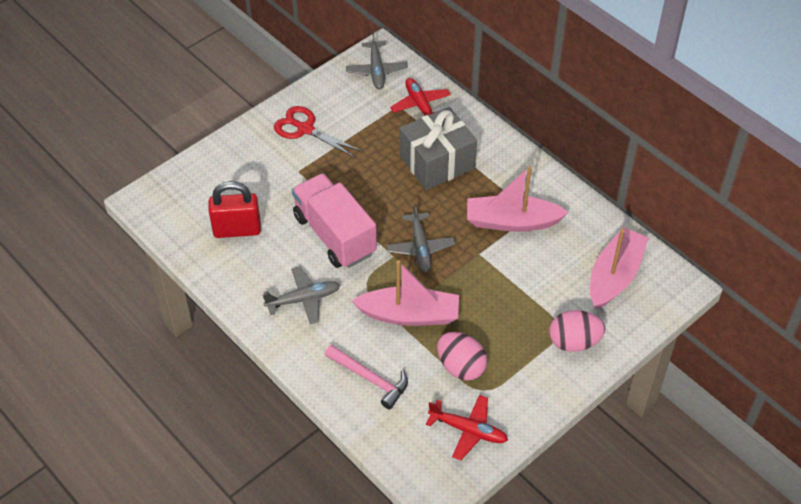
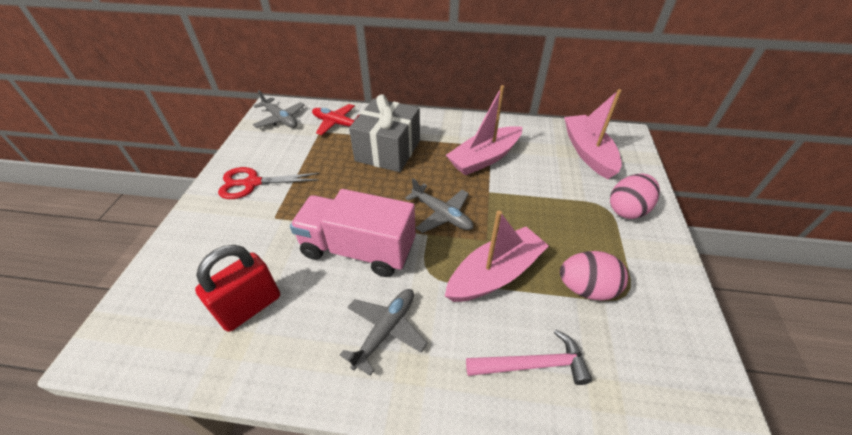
camera: 40 degrees left, 5 degrees down
red plane [426,395,508,460] -> none

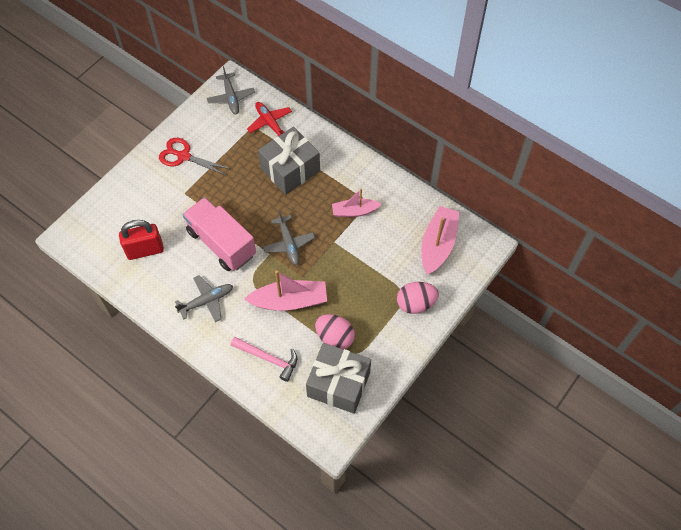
camera: 30 degrees right, 15 degrees up
pink boat [446,85,522,175] -> pink boat [332,188,382,217], size x0.64
none -> grey gift [306,343,371,414]

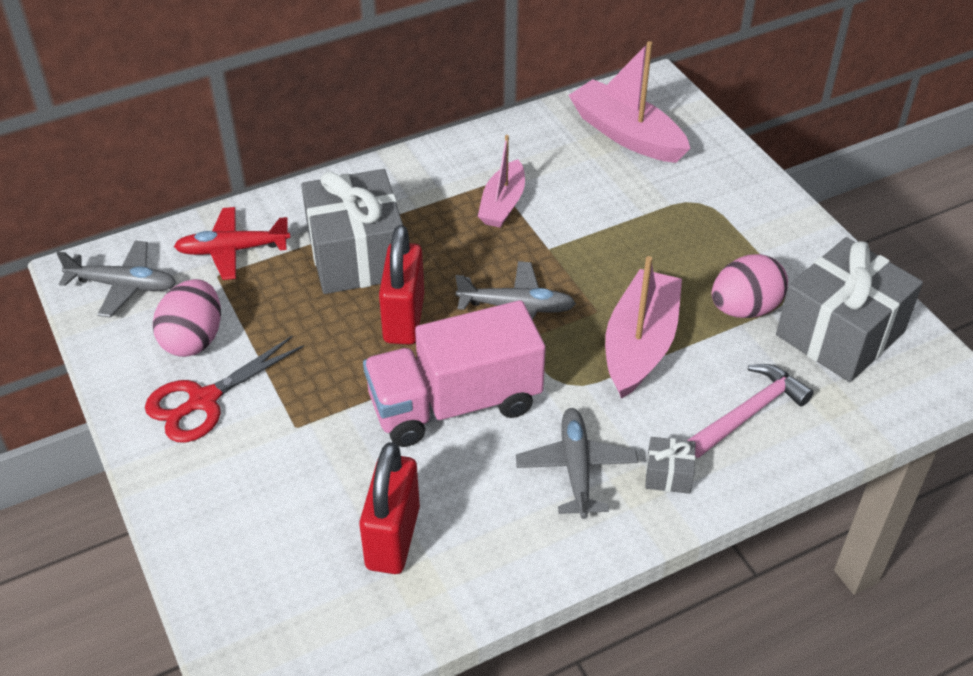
camera: 65 degrees left, 15 degrees down
pink egg [397,282,439,314] -> pink egg moved to [153,279,221,357]
none -> red padlock [379,225,424,345]
none -> grey gift [645,437,696,494]

